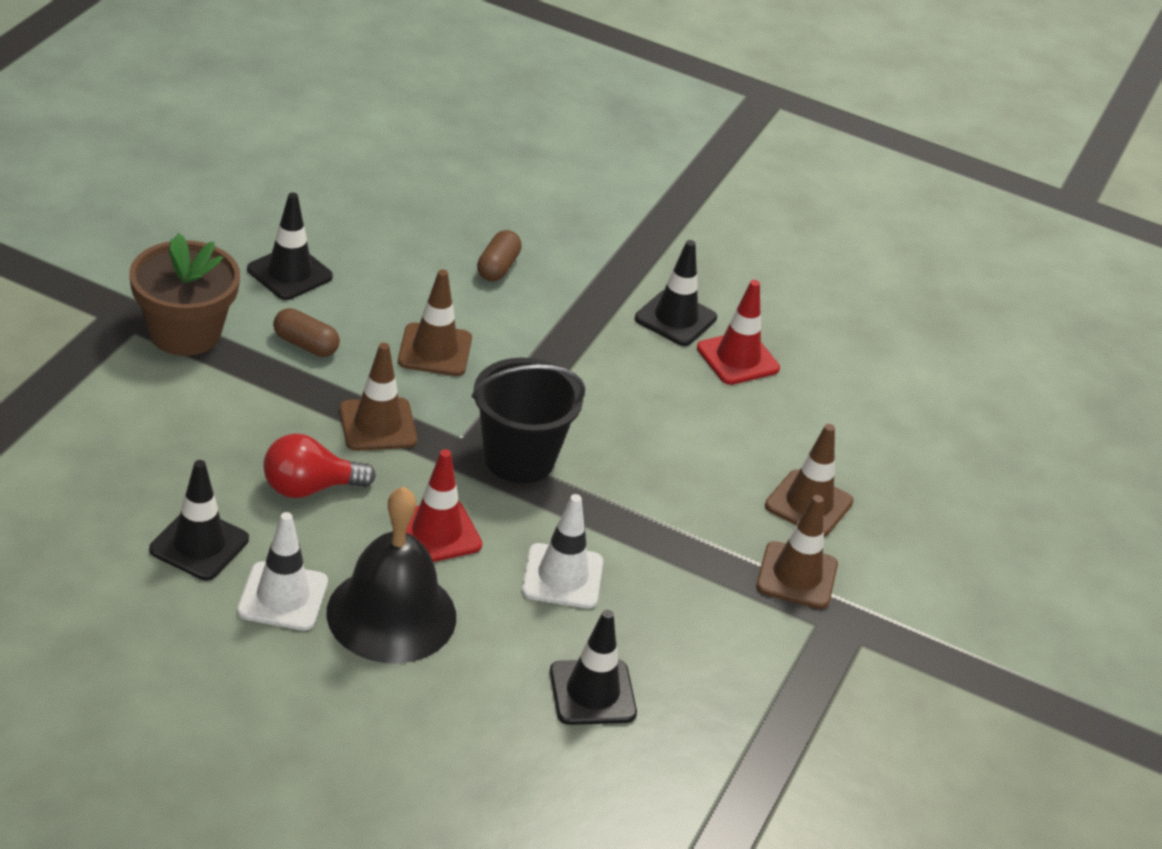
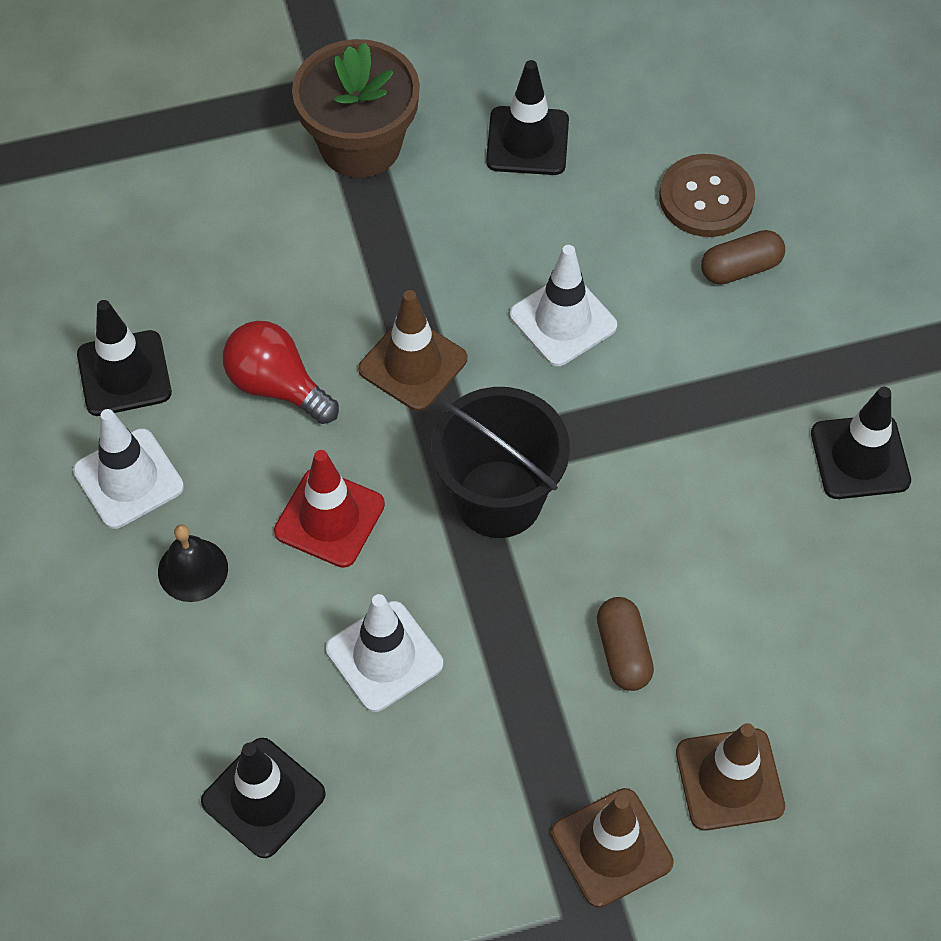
camera: 55 degrees right, 20 degrees up
brown capsule [273,308,340,357] -> brown capsule moved to [597,597,654,691]
black bell [326,486,456,664] -> black bell [158,524,228,602], size x0.47
brown traffic cone [398,269,472,376] -> white traffic cone [509,245,617,366]
red traffic cone [697,280,780,385] -> none
none -> brown button [659,154,755,237]

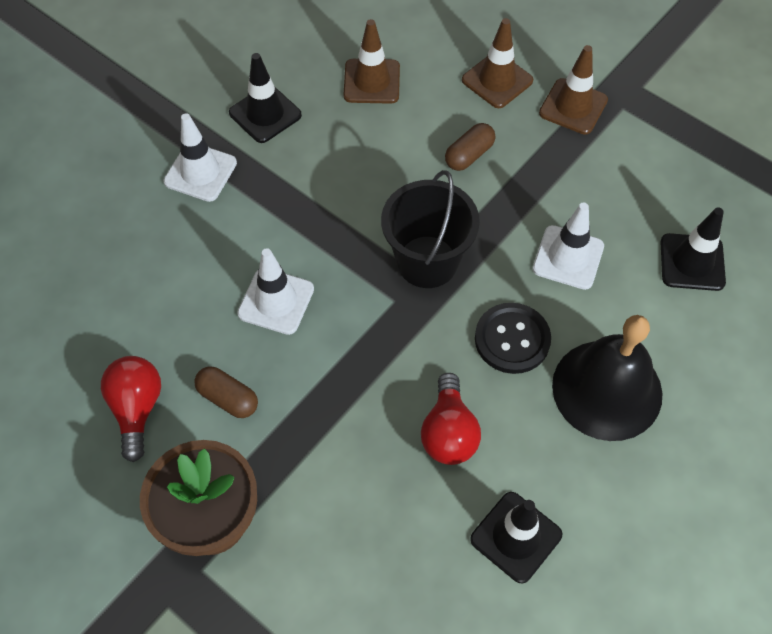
camera: 125 degrees left, 0 degrees up
white traffic cone [73,409,184,529] -> white traffic cone moved to [164,113,237,202]
black bell [158,524,228,602] -> black bell [552,315,662,441], size x2.13
red traffic cone [274,450,385,568] -> black button [475,303,551,374]
brown traffic cone [358,290,467,411] -> brown traffic cone moved to [344,19,400,104]
black traffic cone [486,60,569,175] -> red light bulb [101,356,161,462]
brown button [659,154,755,237] -> none
brown capsule [701,230,785,285] -> brown capsule moved to [194,366,258,418]

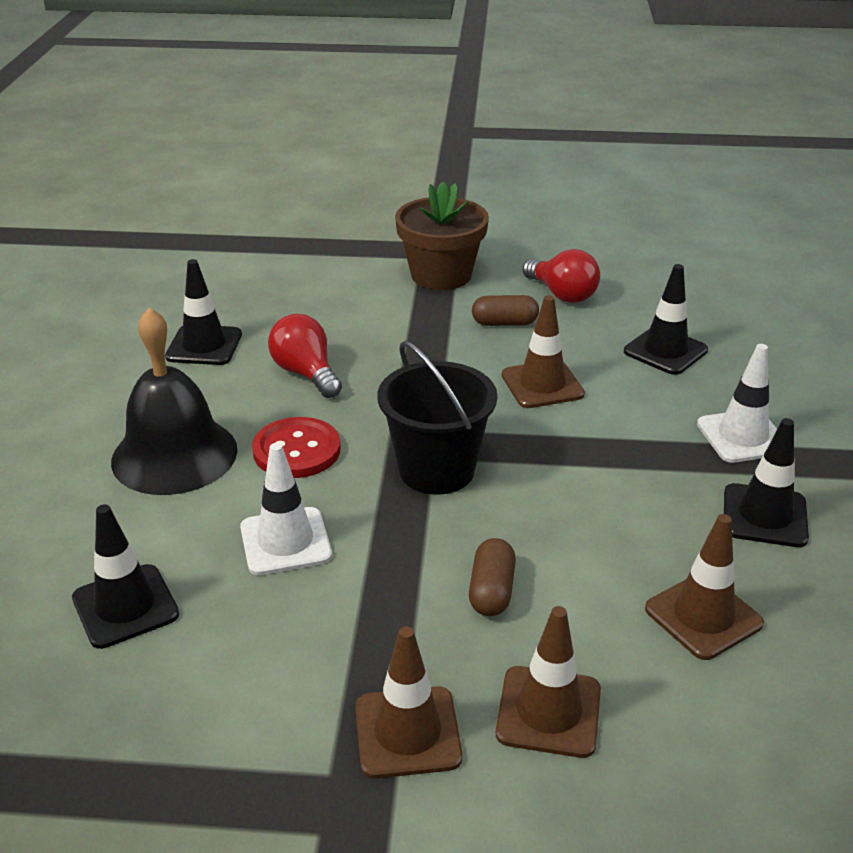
camera: 145 degrees right, 25 degrees down
white traffic cone [237,248,314,335] -> brown traffic cone [502,295,585,408]
black button [475,303,551,374] -> red button [252,417,341,478]
none -> black traffic cone [624,264,708,375]

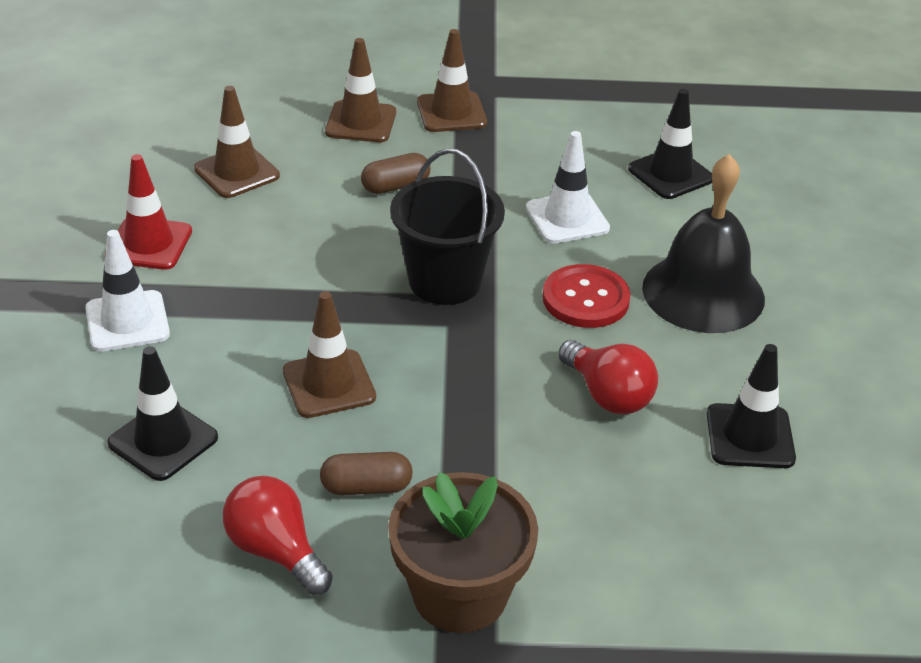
camera: 175 degrees right, 5 degrees up
brown capsule [469,538,516,616] -> brown capsule turned 60 degrees clockwise [361,153,430,194]
black traffic cone [724,418,809,547] -> red traffic cone [105,154,192,270]

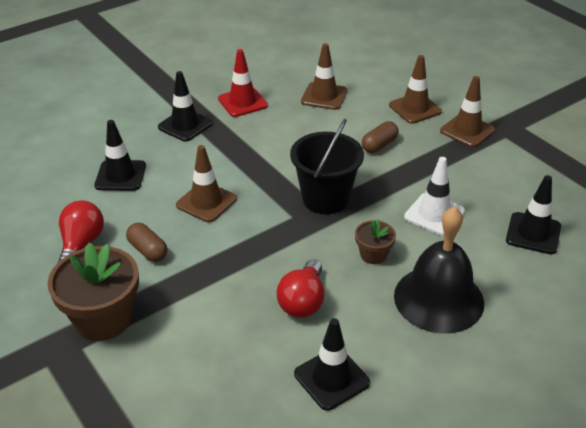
camera: 55 degrees right, 0 degrees up
white traffic cone [85,230,170,352] -> black traffic cone [158,71,212,142]
brown capsule [361,153,430,194] -> brown capsule turned 75 degrees counterclockwise [362,121,399,153]
red button [542,264,630,328] -> brown flower pot [355,219,396,264]

